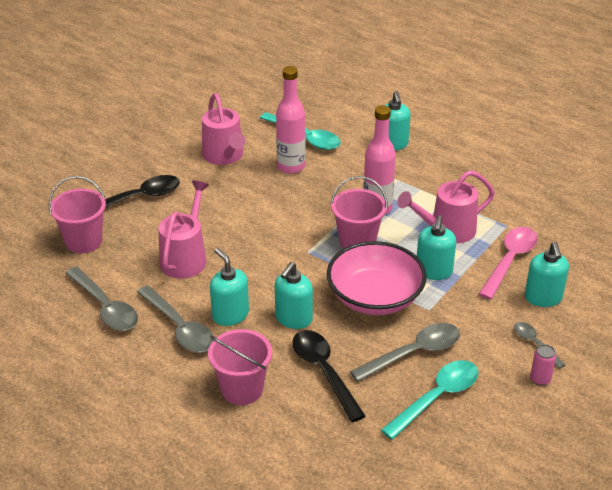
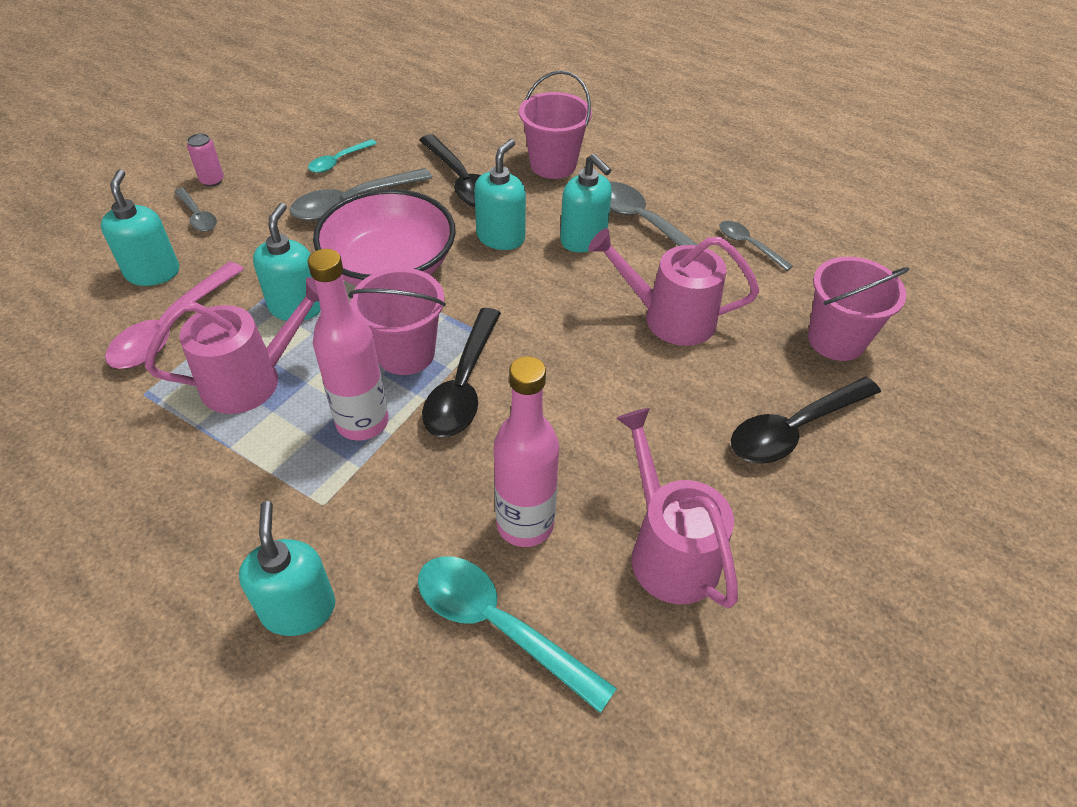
camera: 175 degrees right, 10 degrees up
grey spoon [66,267,138,331] -> grey spoon [719,221,793,271], size x0.56
pink watering can [158,180,209,279] -> pink watering can turned 90 degrees clockwise [588,228,759,346]
turquoise spoon [381,360,478,440] -> turquoise spoon [308,139,377,173], size x0.56
none -> black spoon [422,308,501,437]

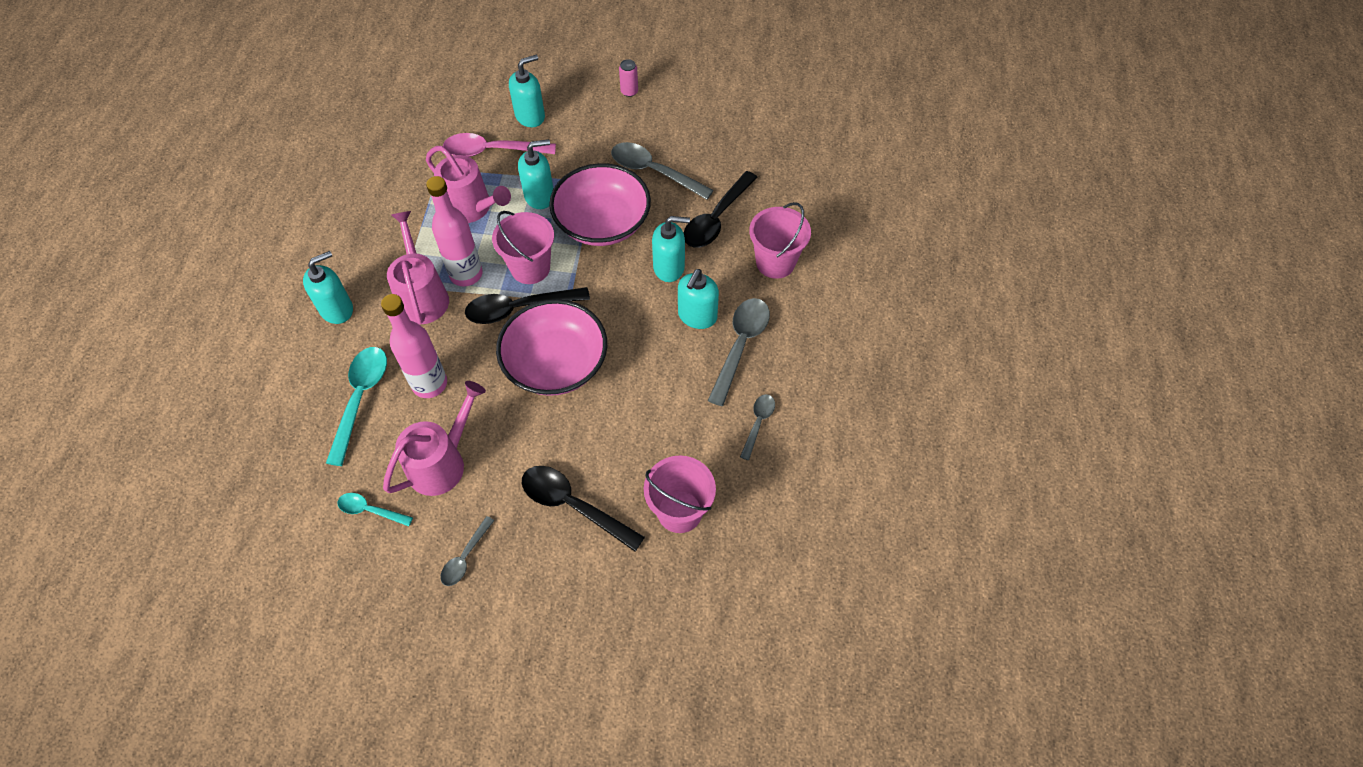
camera: 65 degrees right, 10 degrees up
grey spoon [174,188,217,232] -> grey spoon moved to [441,516,495,586]
turquoise spoon [308,139,377,173] -> turquoise spoon moved to [337,493,413,526]
pink watering can [588,228,759,346] -> pink watering can moved to [387,211,449,325]
none -> pink bowl [496,299,607,396]

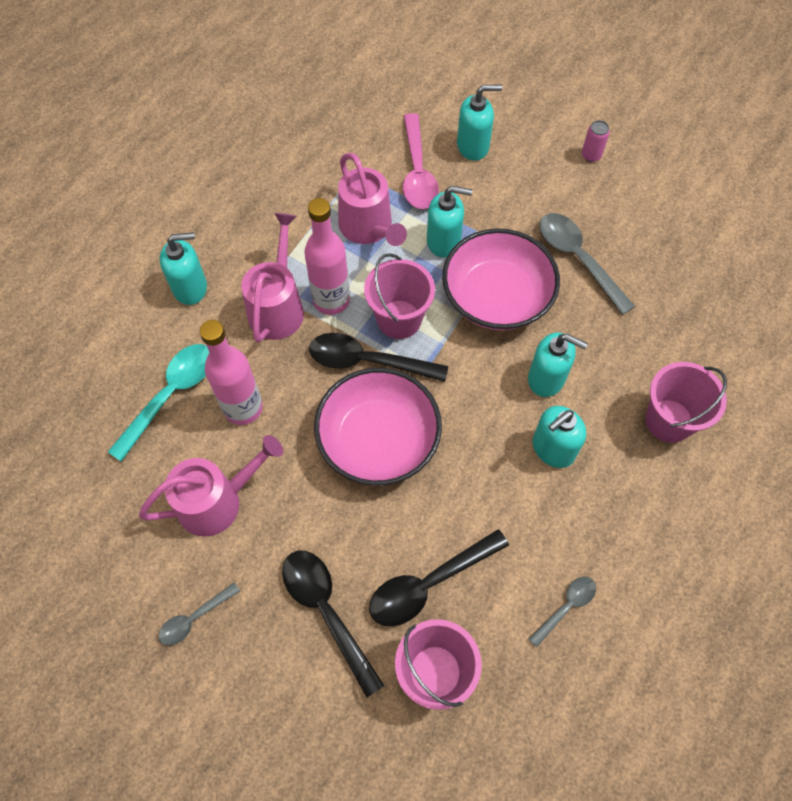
camera: 25 degrees right, 5 degrees up
turquoise spoon [337,493,413,526] -> none
pink spoon [443,133,556,157] -> pink spoon turned 120 degrees counterclockwise [403,113,439,209]
black spoon [684,171,758,248] -> black spoon moved to [369,529,509,626]
grey spoon [708,298,770,406] -> none

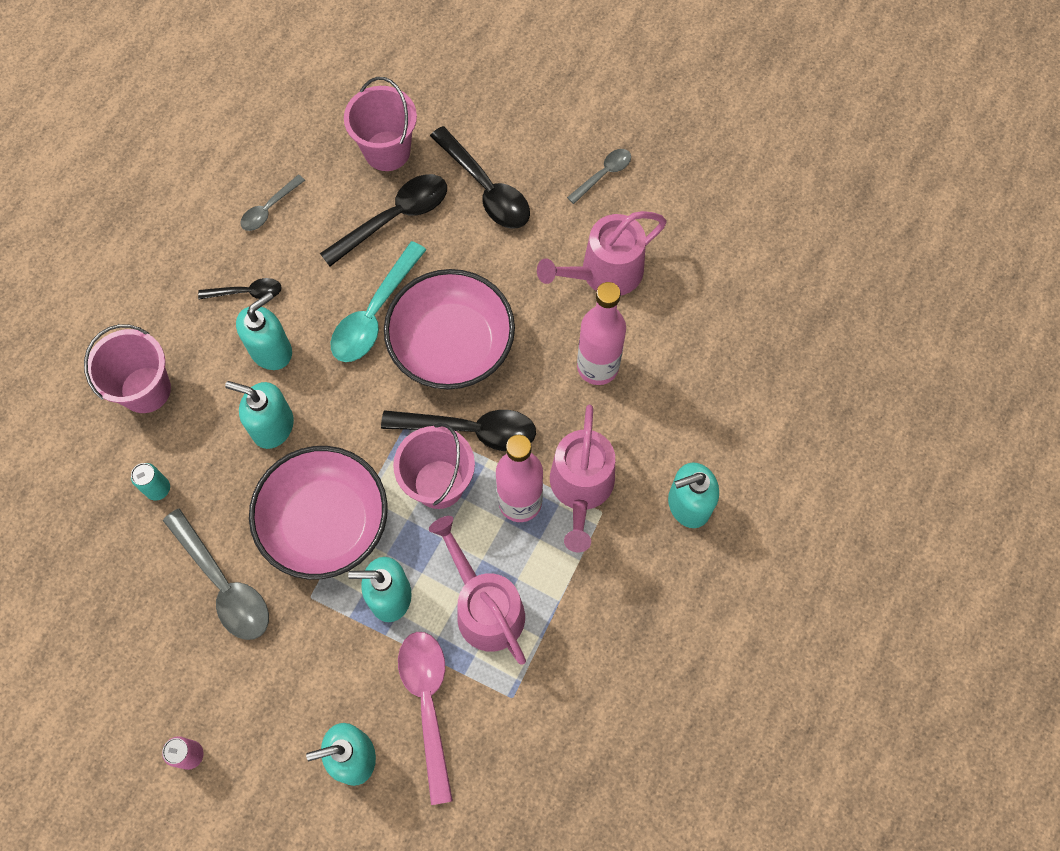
camera: 175 degrees right, 5 degrees up
turquoise spoon [108,344,209,462] -> turquoise spoon moved to [330,241,426,362]
none -> turquoise can [131,463,170,501]
none -> black spoon [198,278,282,299]

